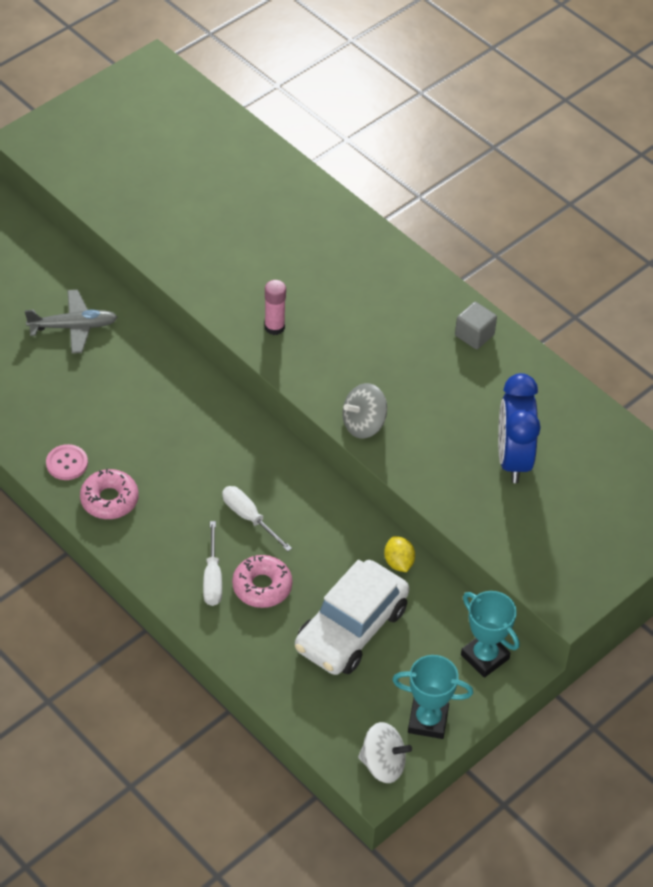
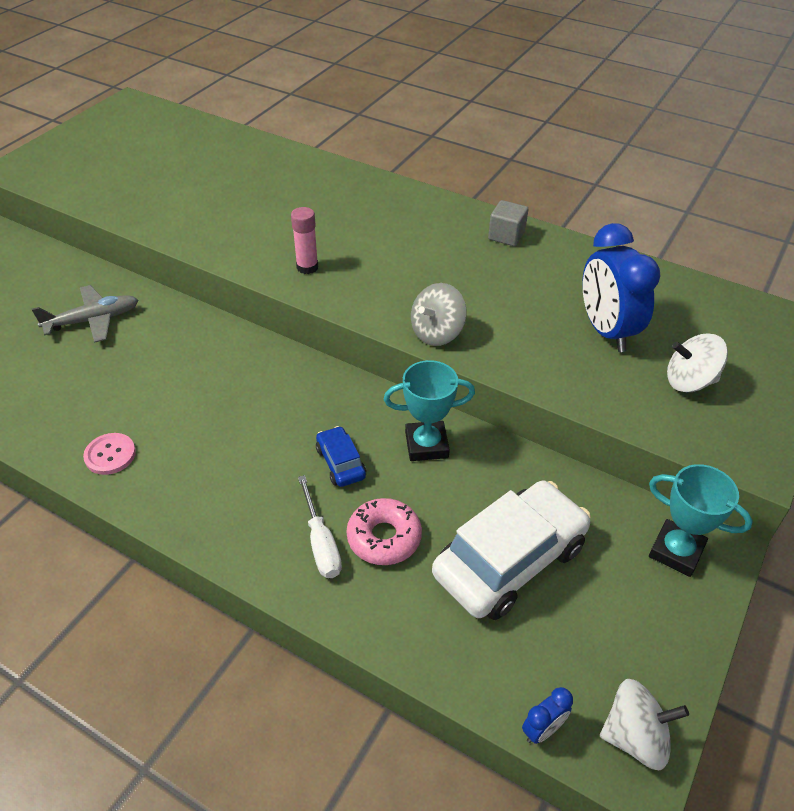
camera: 15 degrees left, 5 degrees down
pink donut [80,469,139,519] -> none
white screwdriver [222,486,292,551] -> blue car [316,426,366,487]
white car [295,560,409,675] -> white car turned 150 degrees counterclockwise [432,481,591,620]
yellow lemon [384,536,415,572] -> none
turquoise trophy [392,655,473,739] -> turquoise trophy moved to [384,360,475,461]
none -> blue clock [522,687,573,744]
none -> white spinning top [667,333,728,392]

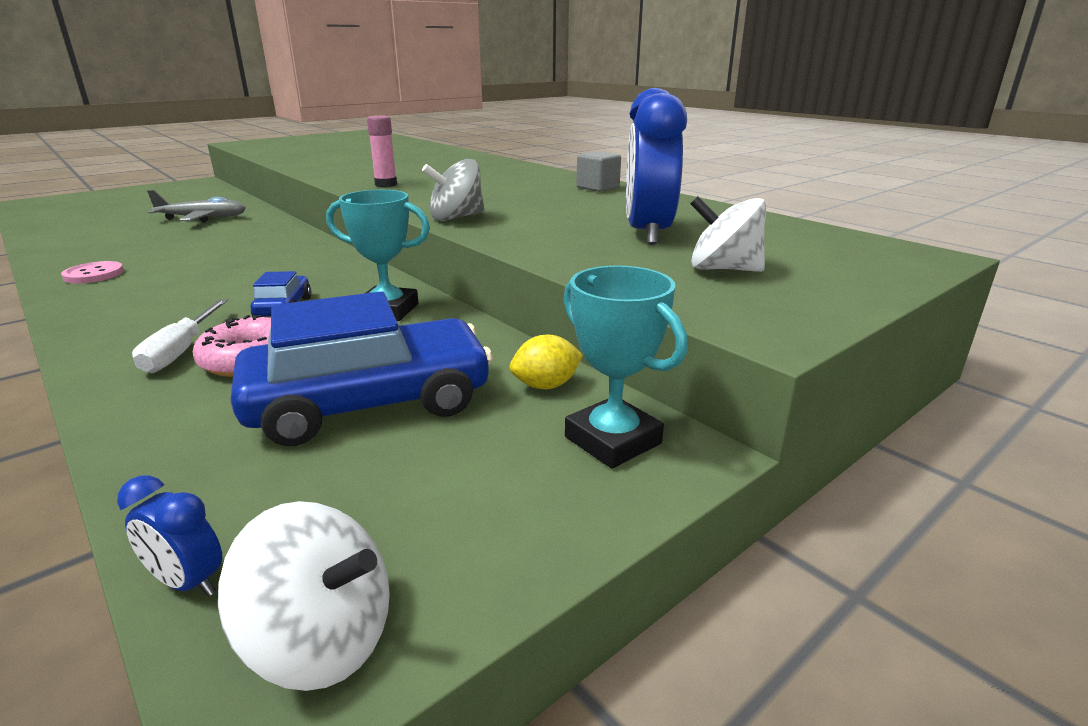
camera: 20 degrees right, 20 degrees down
white car [432,481,591,620] -> blue car [230,292,493,446]
blue clock [522,687,573,744] -> blue clock turned 45 degrees clockwise [117,476,222,597]
none -> yellow lemon [510,335,583,389]

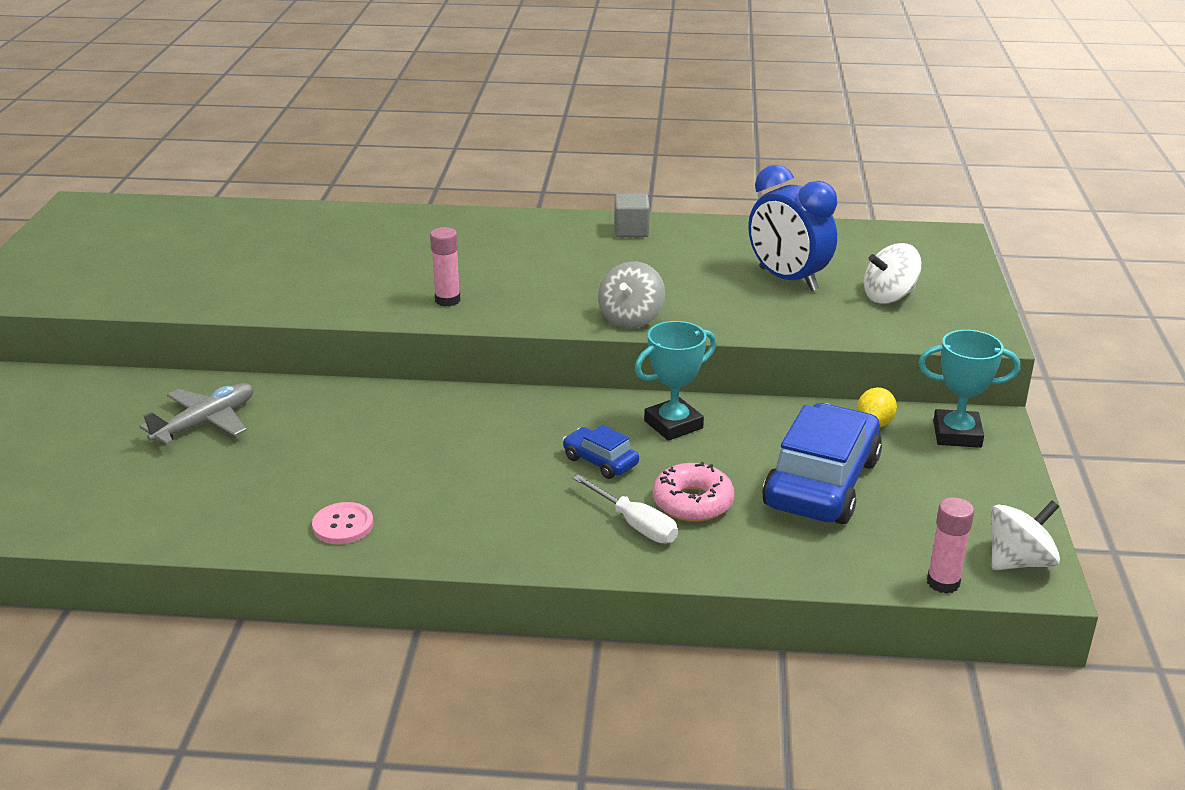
camera: 45 degrees left, 5 degrees up
blue clock [117,476,222,597] -> pink glue stick [927,497,974,594]

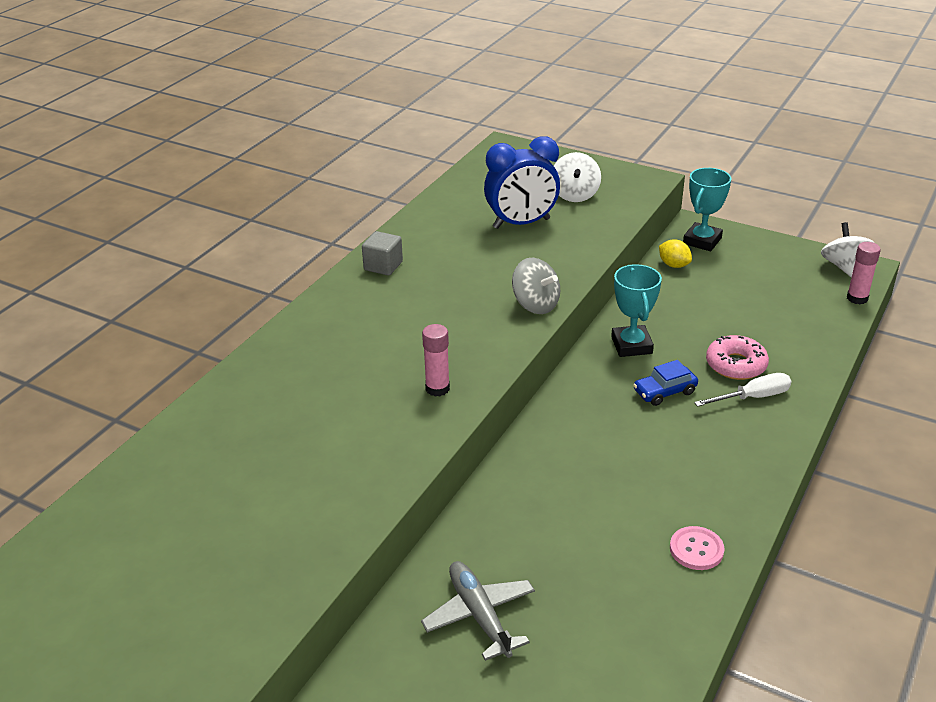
camera: 65 degrees left, 5 degrees up
blue car [762,403,882,524] -> none

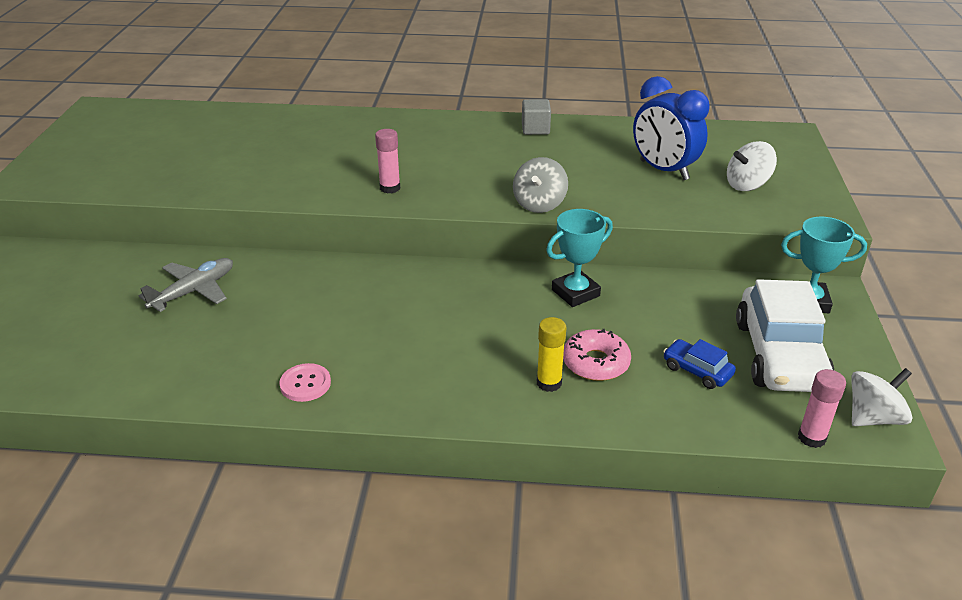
camera: 65 degrees right, 0 degrees up
blue car [633,360,698,406] -> blue car moved to [663,339,736,389]
yellow lemon [659,240,692,268] -> none
white screwdriver [694,373,791,407] -> yellow glue stick [537,317,566,392]
none -> white car [736,279,835,392]

